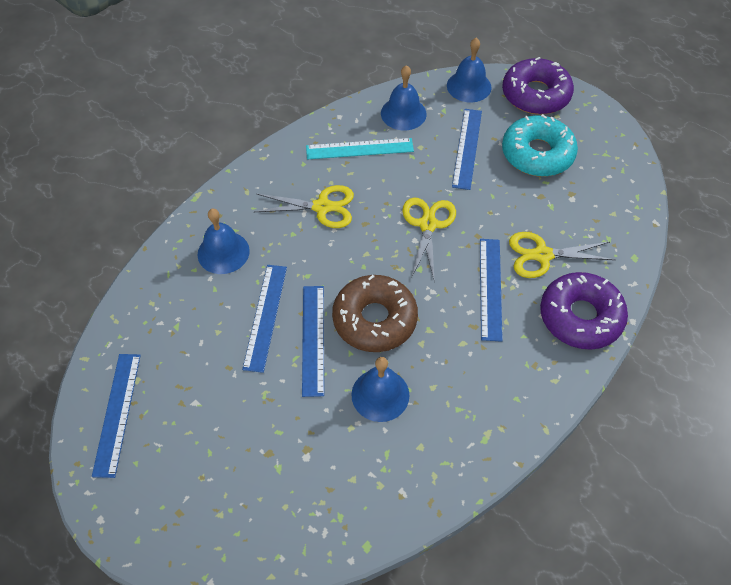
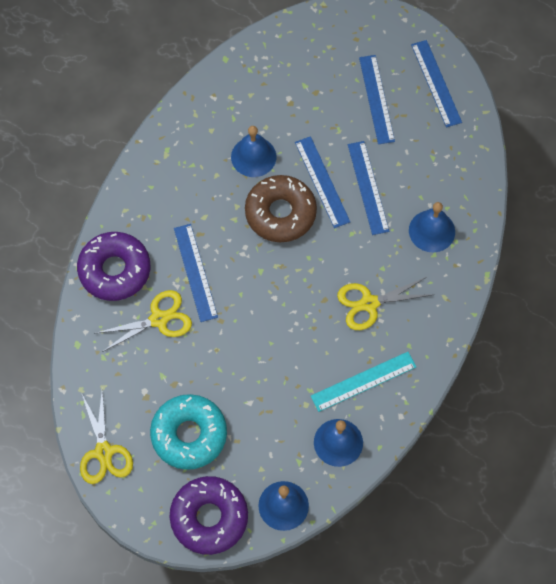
camera: 160 degrees right, 10 degrees up
yellow scissors [402,198,456,282] -> yellow scissors moved to [80,391,133,484]
blue ruler [452,109,482,190] -> blue ruler moved to [359,55,395,144]

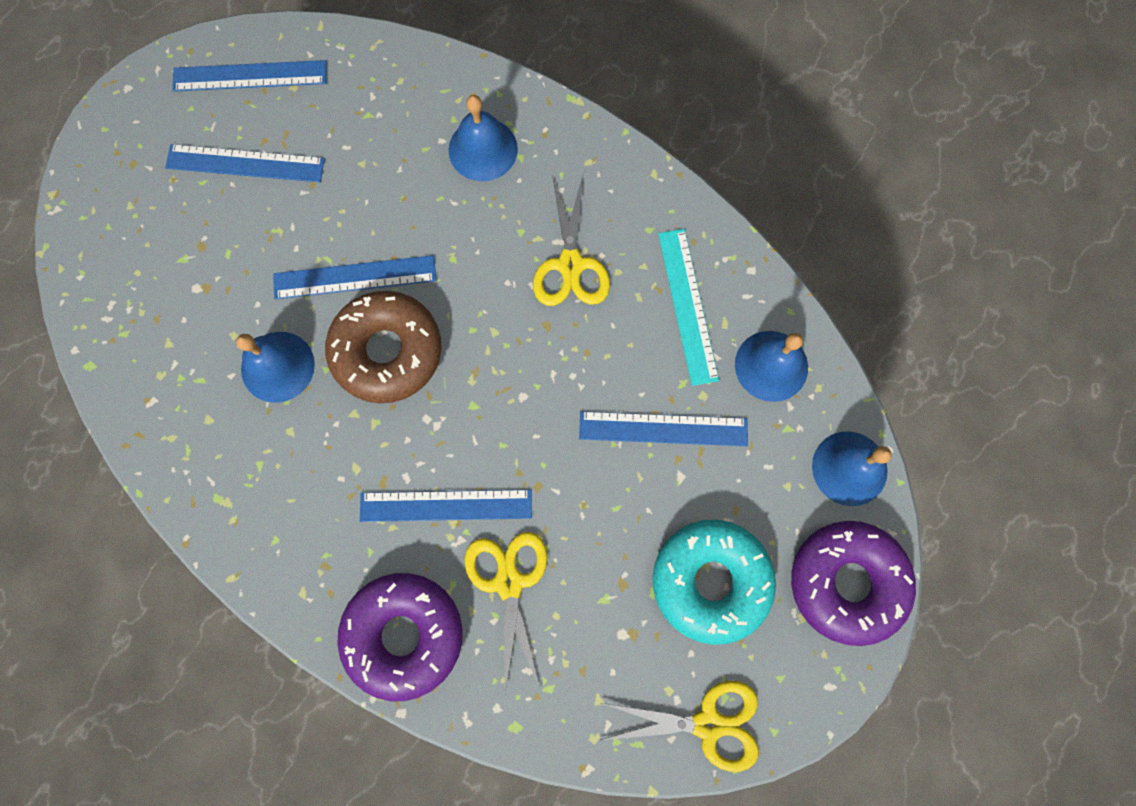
camera: 75 degrees left, 10 degrees up
blue ruler [348,141,389,235] -> blue ruler moved to [579,411,748,446]

